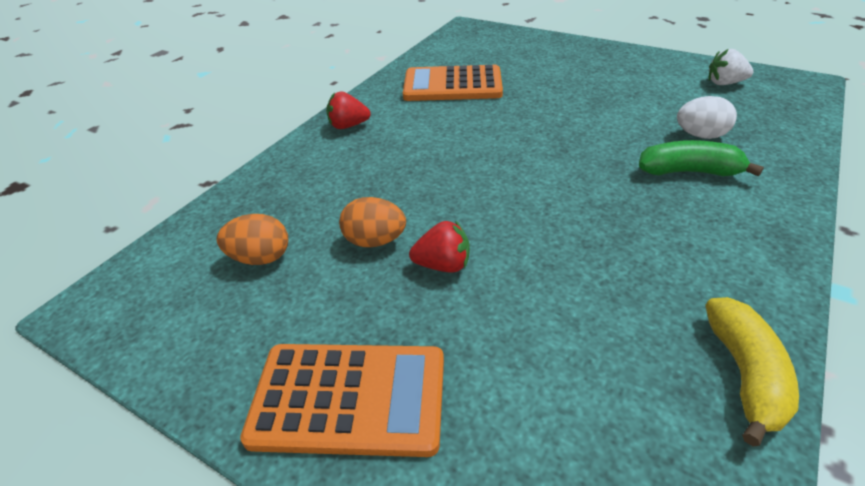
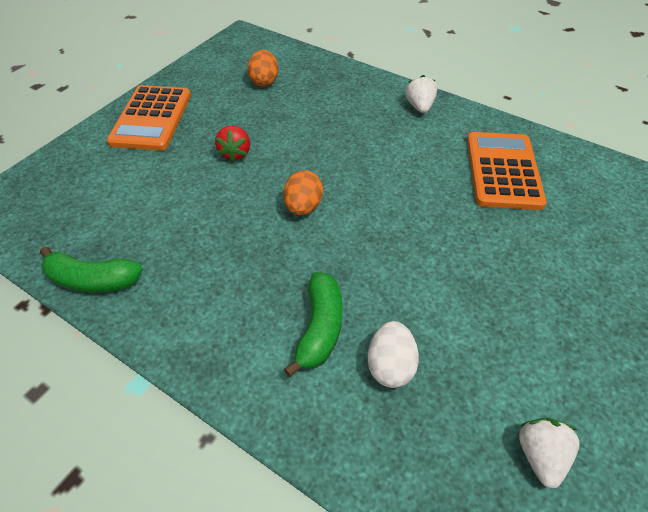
camera: 90 degrees right, 10 degrees up
red strawberry [326,91,371,129] -> white strawberry [406,75,437,113]
orange egg [339,197,406,247] -> orange egg moved to [283,170,323,215]
yellow banana [706,297,799,446] -> green banana [40,247,143,293]

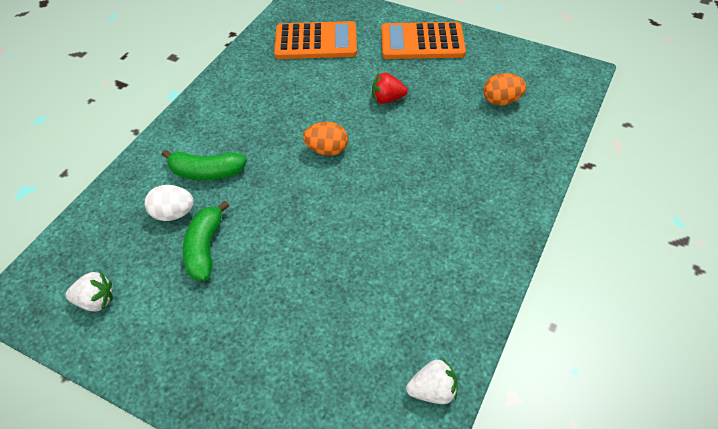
camera: 85 degrees right, 0 degrees up
green banana [40,247,143,293] -> green banana moved to [183,201,229,281]
white strawberry [406,75,437,113] -> white strawberry moved to [406,359,457,404]
orange calculator [467,132,547,210] -> orange calculator moved to [274,21,357,59]

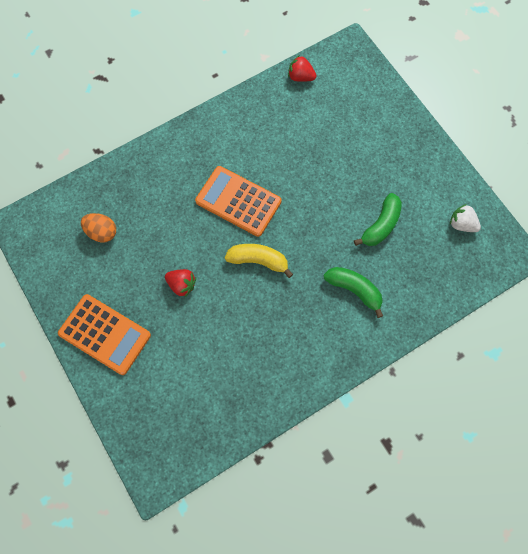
camera: 150 degrees left, 20 degrees up
white egg [145,185,194,221] -> none
orange calculator [274,21,357,59] -> orange calculator moved to [195,166,282,237]
orange egg [303,122,348,156] -> yellow banana [225,244,293,278]
white strawberry [406,359,457,404] -> red strawberry [288,56,317,82]

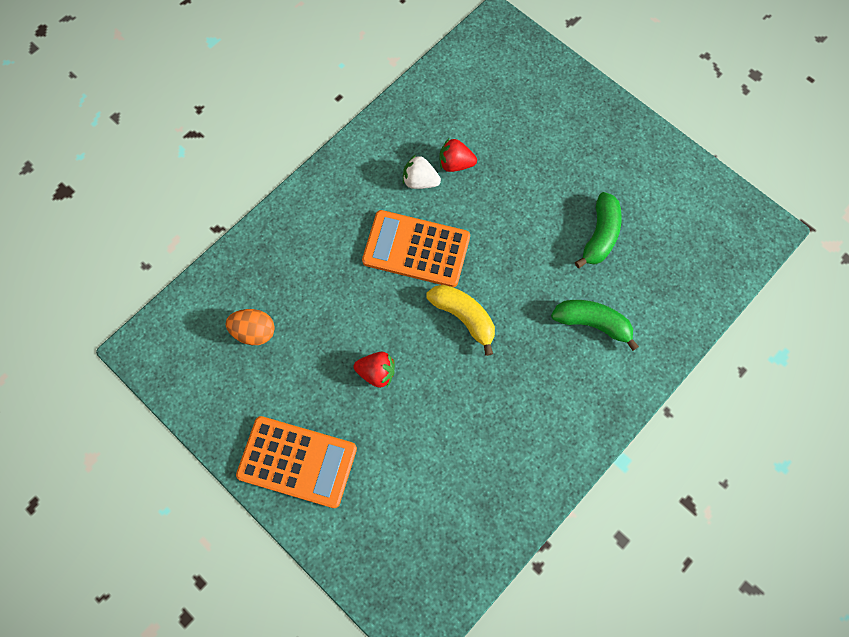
camera: 15 degrees left, 0 degrees up
yellow banana [225,244,293,278] -> yellow banana turned 45 degrees clockwise [426,285,495,356]
red strawberry [288,56,317,82] -> red strawberry moved to [439,138,477,172]
white strawberry [450,204,481,232] -> white strawberry moved to [403,155,441,189]

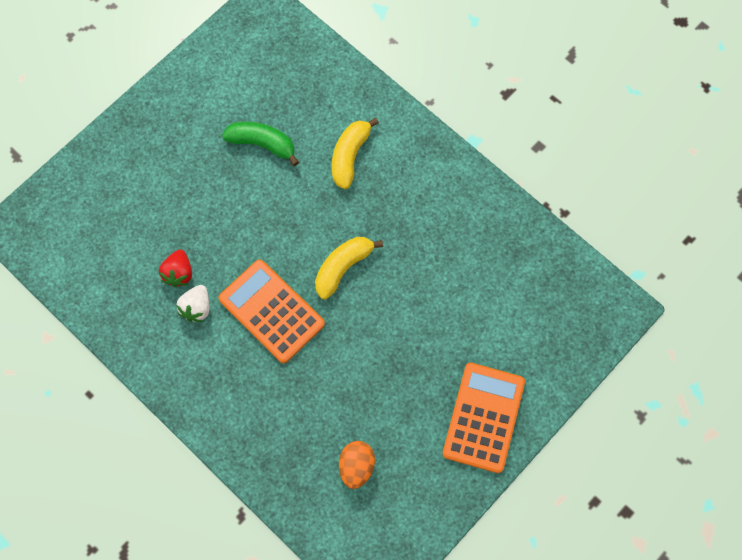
camera: 90 degrees left, 0 degrees up
red strawberry [354,352,395,388] -> none
orange calculator [362,210,470,287] -> orange calculator turned 120 degrees clockwise [218,259,325,363]
green banana [551,300,639,351] -> yellow banana [332,118,379,189]

